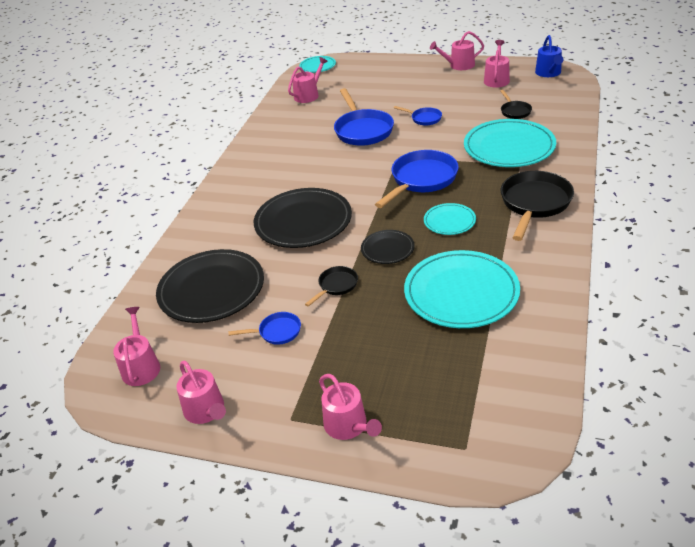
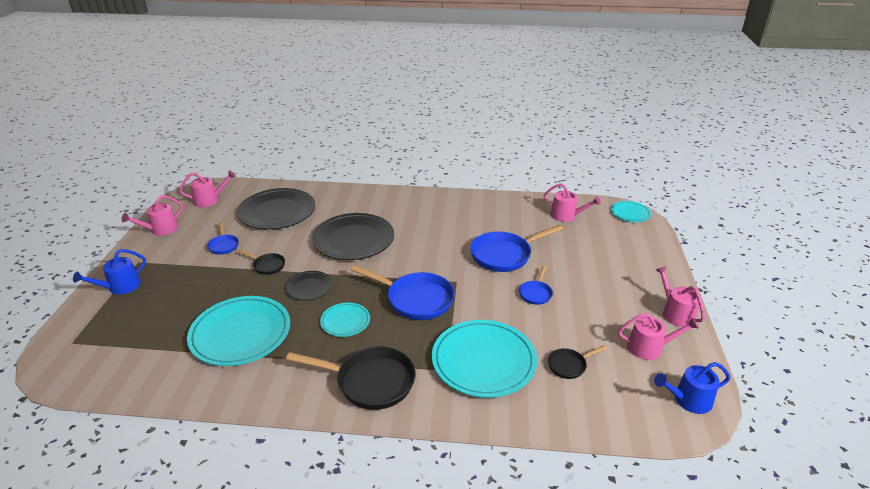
camera: 75 degrees right, 5 degrees down
pink watering can [319,374,382,440] -> blue watering can [73,249,146,295]

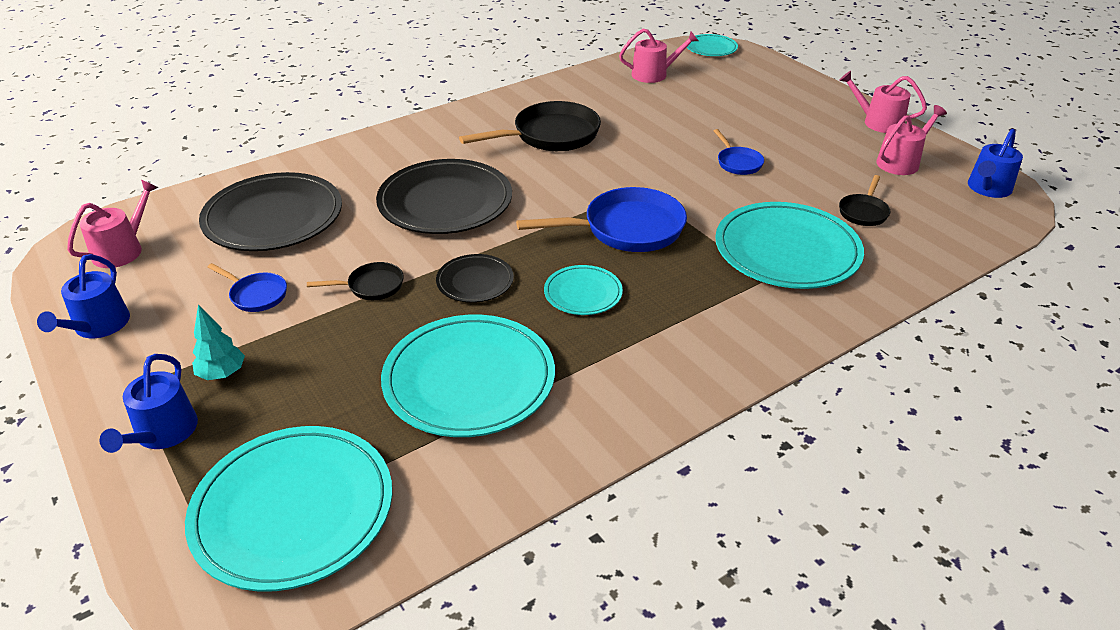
camera: 40 degrees left, 5 degrees up
pink watering can [121,195,183,236] -> blue watering can [37,254,130,338]
black pan [286,346,415,410] -> black pan moved to [459,101,601,151]
blue pan [470,225,563,272] -> none
none -> turquoise plate [185,426,392,592]
none -> turquoise tree [192,304,245,380]

